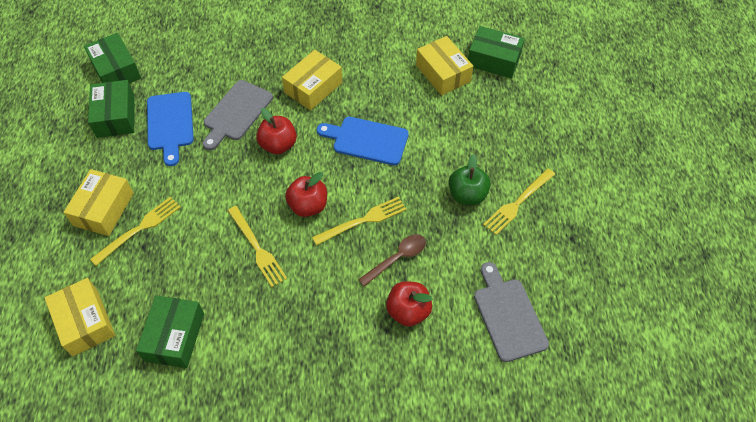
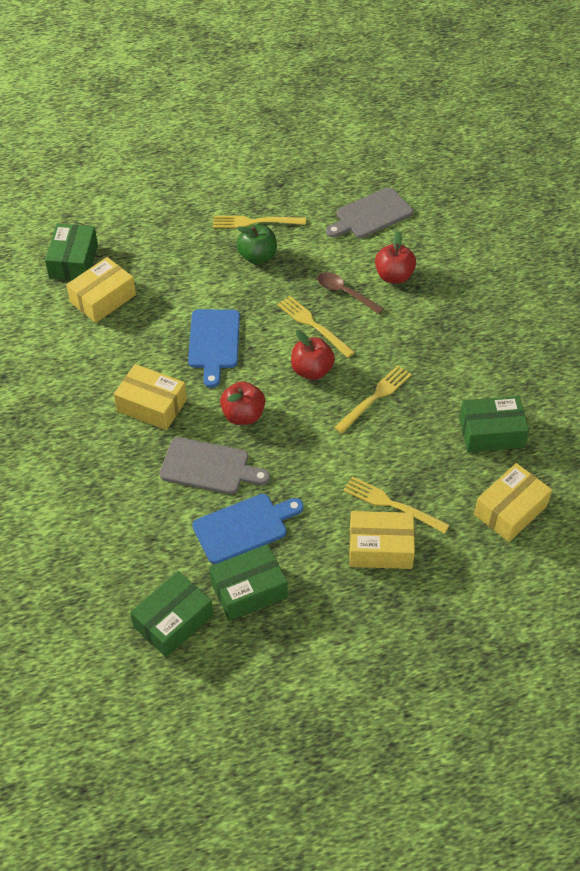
camera: 105 degrees left, 5 degrees down
yellow fork [483,168,555,235] -> yellow fork turned 150 degrees clockwise [213,216,306,228]

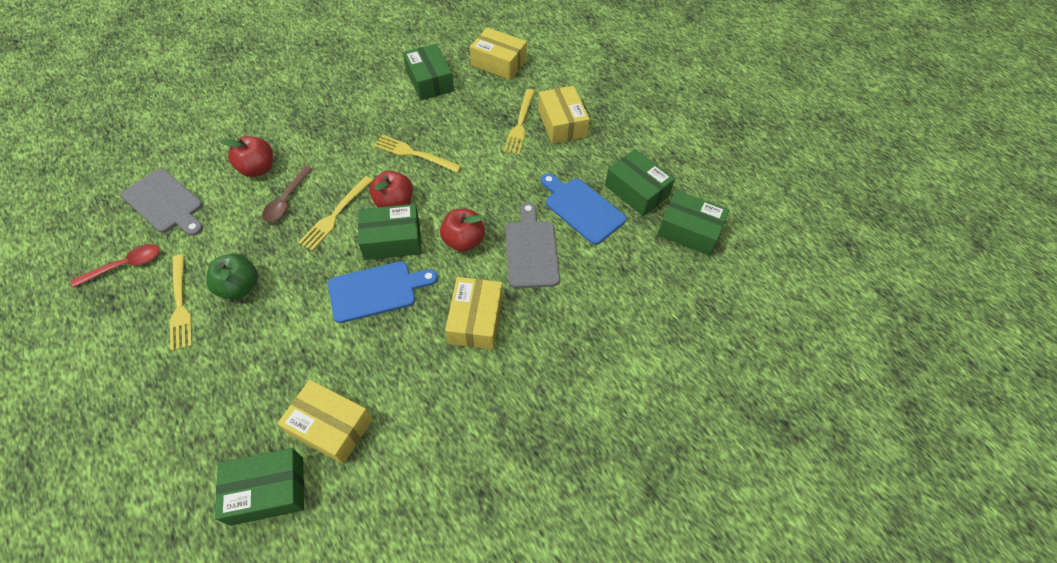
camera: 110 degrees left, 5 degrees up
none -> red spoon [71,244,159,288]
none -> green box [358,204,421,260]

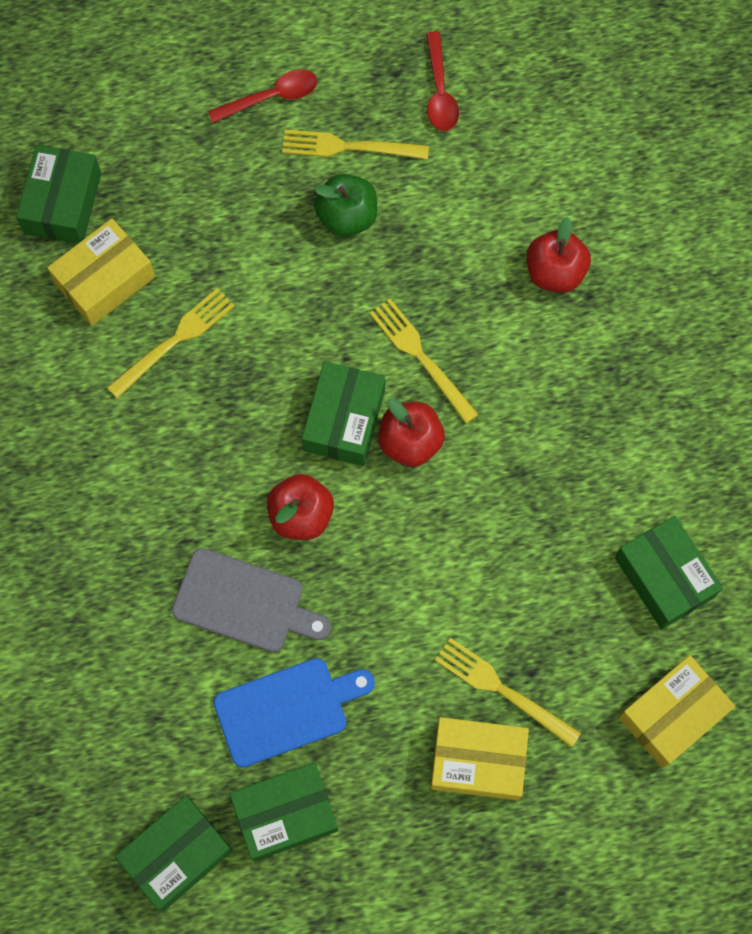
camera: 115 degrees right, 15 degrees up
grey cutting board [121,169,203,236] -> none
brown spoon [262,166,312,222] -> none
blue cutting board [328,261,438,323] -> none
yellow fork [374,135,462,173] -> yellow fork moved to [107,288,235,398]
green box [403,44,454,100] -> green box turned 60 degrees clockwise [615,516,723,629]
yellow box [445,277,503,350] -> none
none -> red spoon [208,69,317,123]

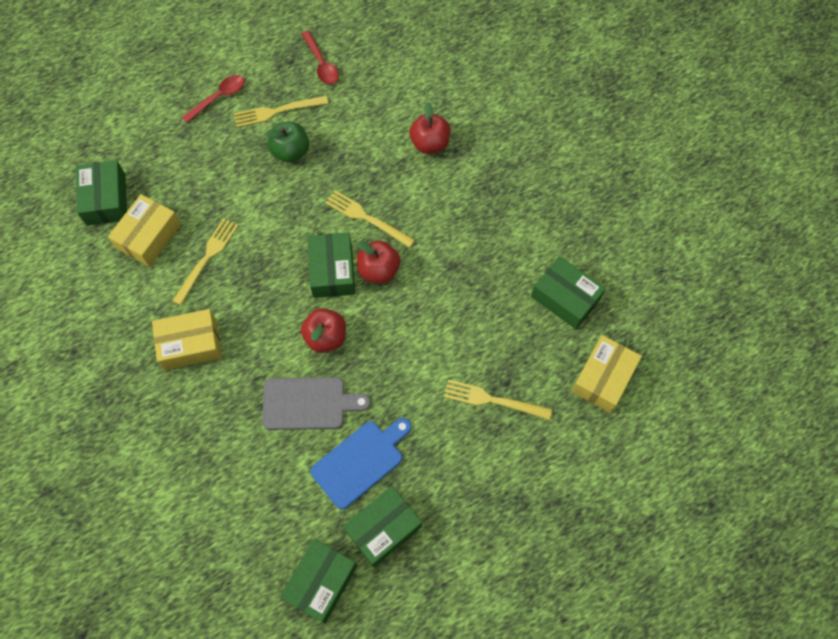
camera: 20 degrees left, 5 degrees down
yellow box [430,717,529,800] -> yellow box moved to [152,309,222,370]

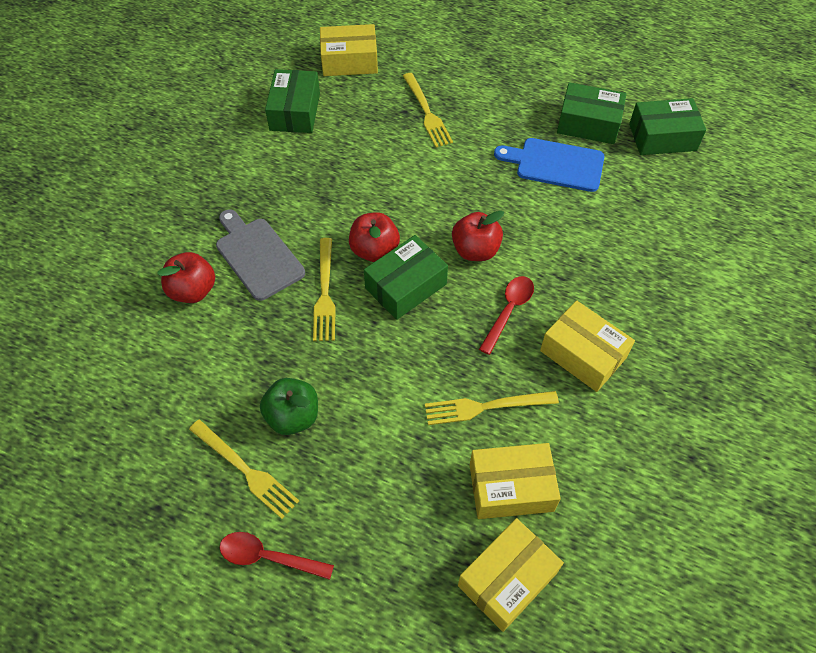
camera: 125 degrees left, 10 degrees down
green box [76,160,127,226] -> yellow box [458,518,564,632]
grey cutting board [262,377,371,430] -> grey cutting board moved to [216,209,305,301]
red spoon [301,31,339,84] -> red spoon moved to [479,276,534,355]

